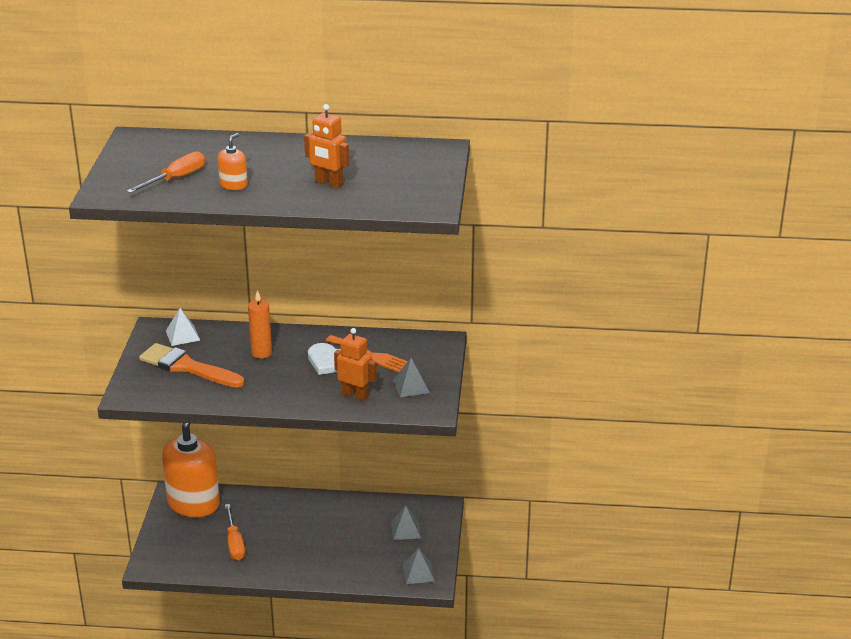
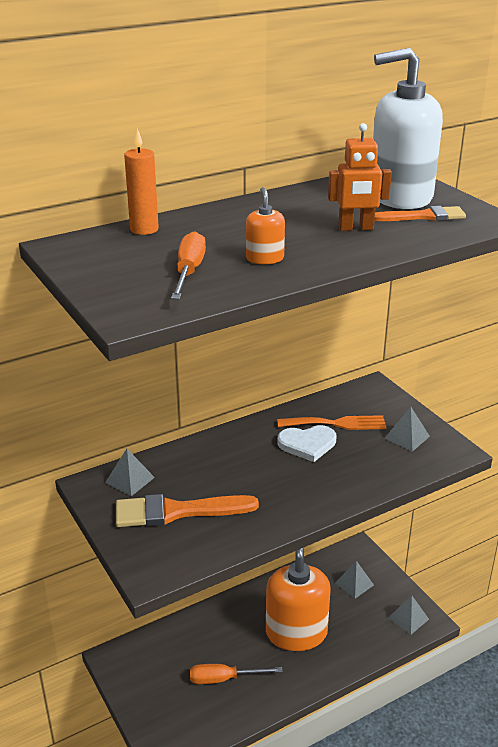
camera: 35 degrees left, 0 degrees up
orange soap dispenser [162,423,220,517] -> orange soap dispenser moved to [266,548,331,651]
white pyramid [166,308,200,346] -> grey pyramid [105,449,155,496]
orange screwdriver [225,504,245,560] -> orange screwdriver turned 135 degrees clockwise [190,664,283,684]
orange candle [248,290,272,359] -> orange candle moved to [124,128,159,235]
orange robot [334,328,377,401] -> none
none -> white soap dispenser [373,48,443,209]
none -> orange brush [374,206,466,221]

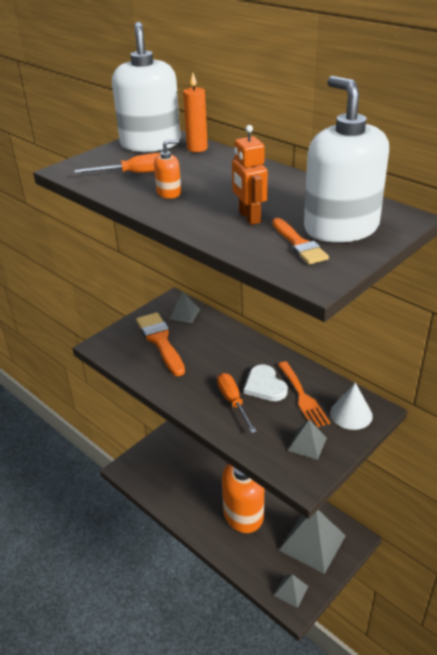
camera: 75 degrees right, 5 degrees up
orange screwdriver [190,664,283,684] -> orange screwdriver moved to [217,373,257,433]
grey pyramid [335,561,374,599] -> grey pyramid [279,510,346,574], size x2.02
none -> white soap dispenser [112,22,181,152]
none -> white cone [330,383,373,430]

